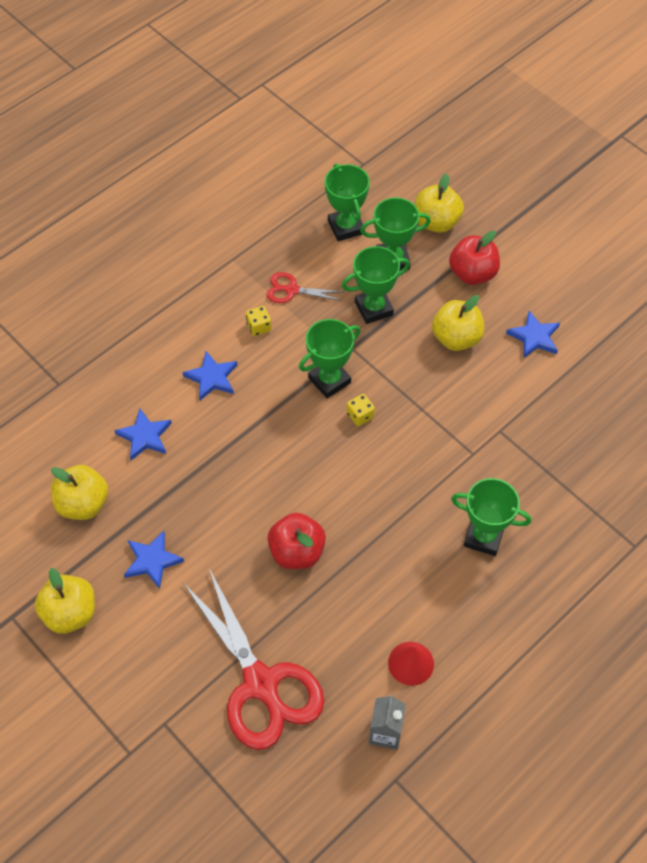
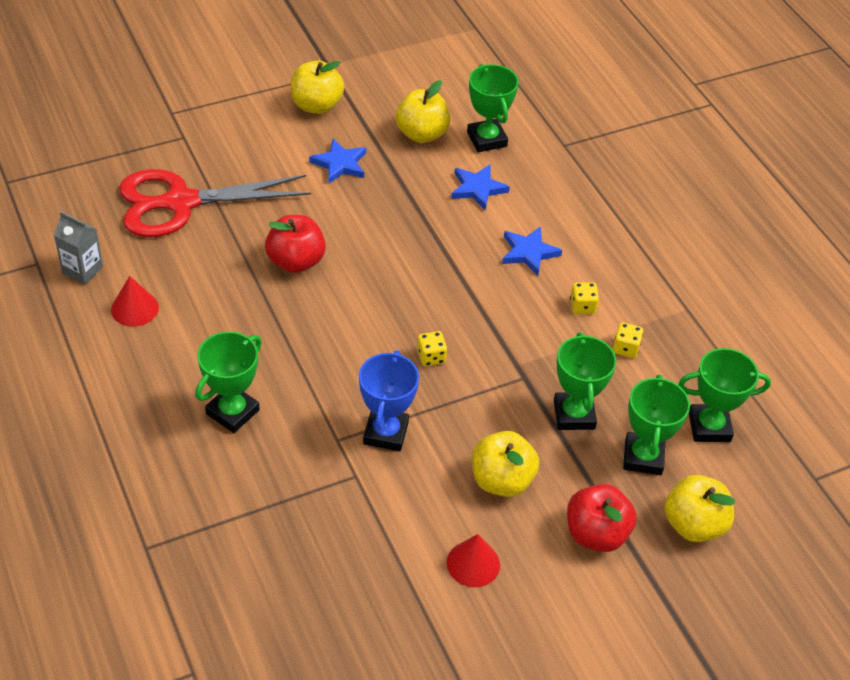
camera: 105 degrees right, 10 degrees down
red scissors [267,272,345,303] -> yellow dice [613,322,643,358]
green trophy [299,319,360,398] -> green trophy moved to [467,64,519,152]
blue star [506,311,560,359] -> red cone [447,534,500,587]
none -> blue trophy [359,350,419,451]

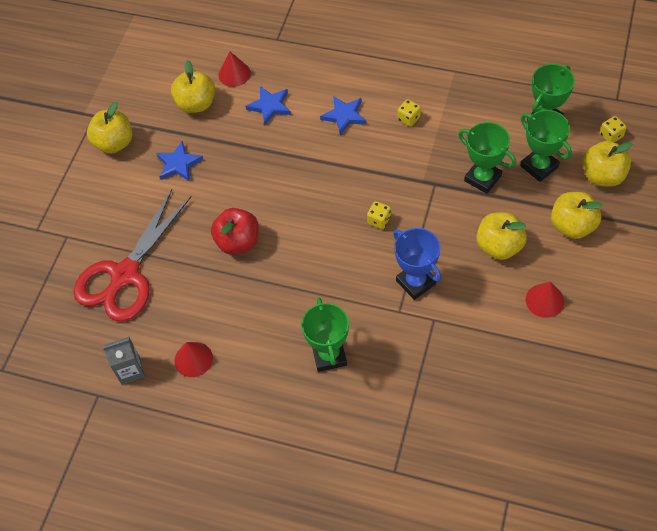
camera: 40 degrees left, 10 degrees up
green trophy [467,64,519,152] -> red cone [219,51,251,87]
red apple [567,484,637,552] -> yellow apple [551,192,602,239]
yellow dice [613,322,643,358] -> yellow dice moved to [600,116,627,142]

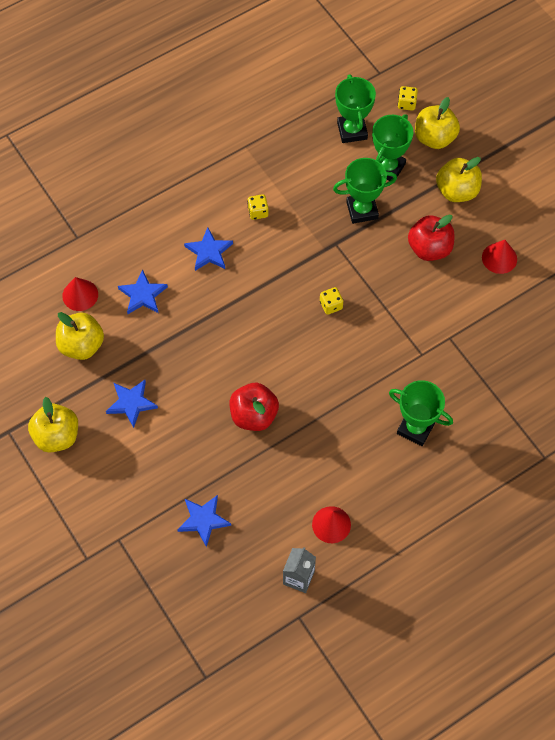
camera: 55 degrees left, 5 degrees up
red scissors [74,189,192,321] -> blue star [177,495,231,547]
blue trophy [393,228,442,300] -> none
yellow apple [477,212,527,260] -> red apple [408,215,455,261]
green trophy [520,110,572,182] -> green trophy turned 60 degrees counterclockwise [372,114,413,181]

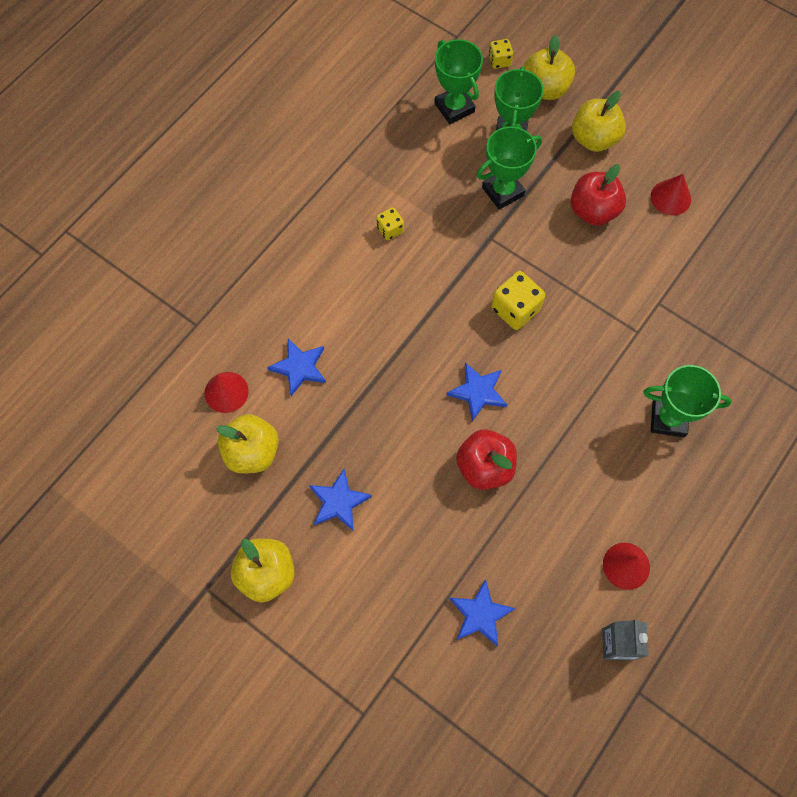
camera: 20 degrees left, 5 degrees up
blue star [184,227,233,271] -> blue star moved to [447,363,507,422]
yellow dice [320,287,343,315] -> yellow dice [491,271,545,330], size x1.72

